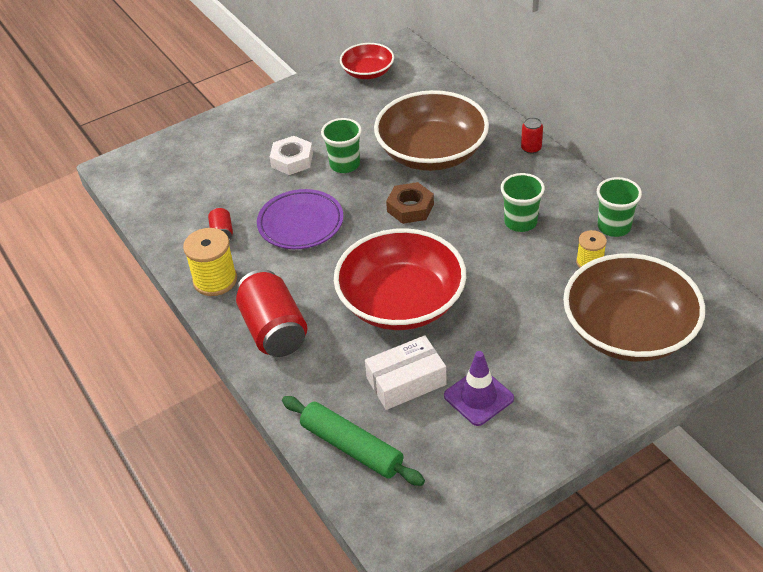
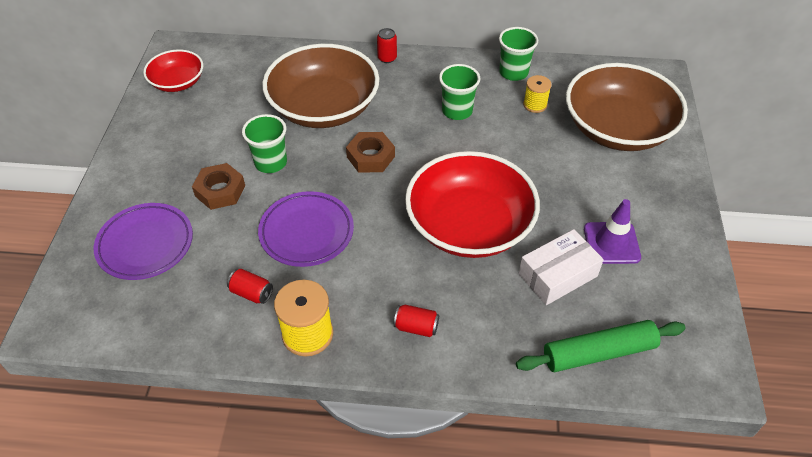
camera: 55 degrees left, 5 degrees up
red can [236,269,307,357] -> red can [394,305,439,337], size x0.46
white nut [270,136,313,175] -> brown nut [192,163,245,210]
white box [365,335,447,410] -> white box turned 45 degrees clockwise [519,229,604,305]
none -> purple plate [94,203,193,280]

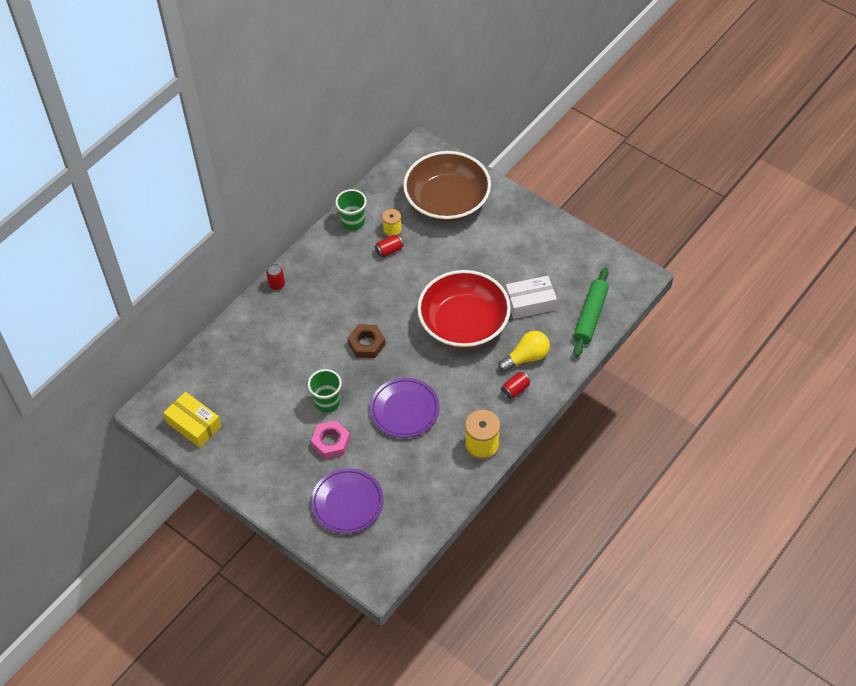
camera: 55 degrees left, 5 degrees up
red bowl [143,50,203,92] -> yellow box [163,392,222,448]
brown nut [192,163,245,210] -> pink nut [311,420,350,459]
red can [227,269,273,304] -> red can moved to [375,234,404,258]
brown bowl [262,44,379,128] -> none
green cup [439,64,480,120] -> none
white box [519,229,604,305] -> white box turned 75 degrees clockwise [506,276,557,319]
purple traffic cone [584,199,641,264] -> none
none -> yellow light bulb [498,331,550,372]

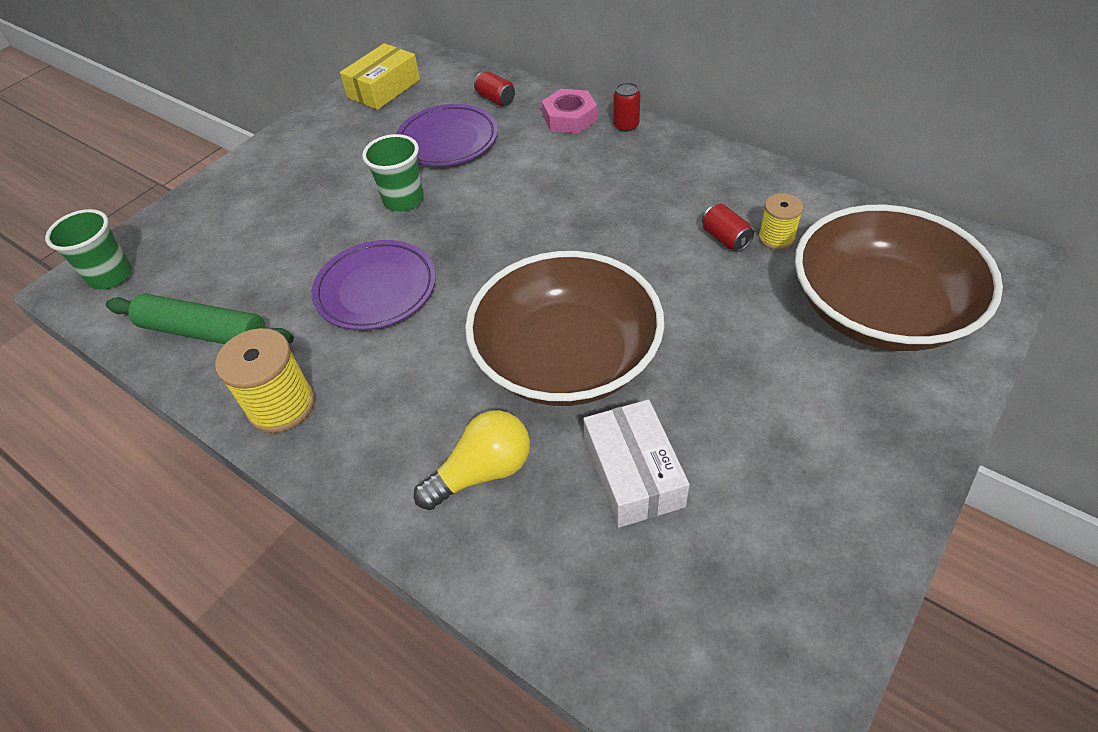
camera: 90 degrees right, 5 degrees down
pink nut [311,420,350,459] -> pink nut moved to [542,89,597,134]
purple plate [311,468,384,534] -> purple plate moved to [396,104,498,166]
green cup [335,189,367,231] -> green cup moved to [45,209,132,289]
brown nut [348,324,386,358] -> none
red bowl [417,270,511,349] -> brown bowl [465,251,664,406]
yellow light bulb [498,331,550,372] -> yellow light bulb turned 90 degrees counterclockwise [414,410,530,510]
red can [501,372,530,399] -> red can moved to [474,71,515,106]
green rolling pin [573,268,609,357] -> green rolling pin moved to [105,293,294,344]

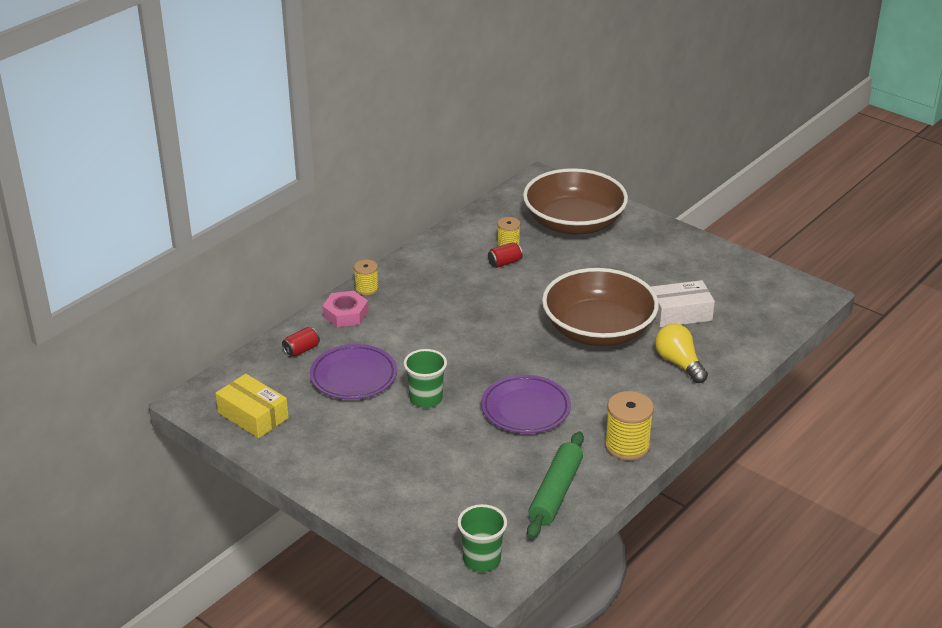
camera: 90 degrees left, 15 degrees down
red can [613,83,640,132] -> yellow spool [354,260,379,296]

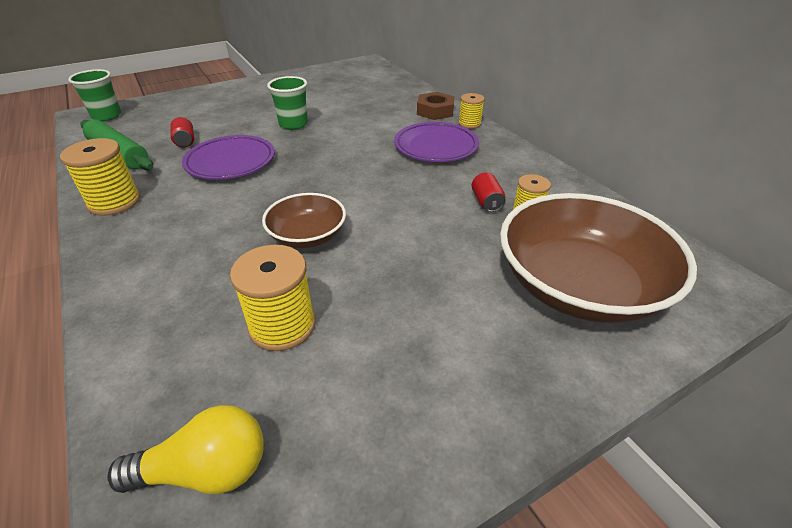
camera: 110 degrees right, 5 degrees up
yellow box [215,374,289,438] -> none
red can [282,327,320,357] -> red can moved to [170,117,194,147]
purple plate [310,344,397,400] -> purple plate moved to [394,122,479,162]
pink nut [322,291,369,327] -> brown nut [417,92,455,120]
brown bowl [542,268,659,346] -> brown bowl [262,193,346,248], size x0.53
white box [651,280,715,327] -> yellow spool [230,245,316,351]
yellow light bulb [655,323,708,383] -> yellow light bulb moved to [107,405,264,494]

